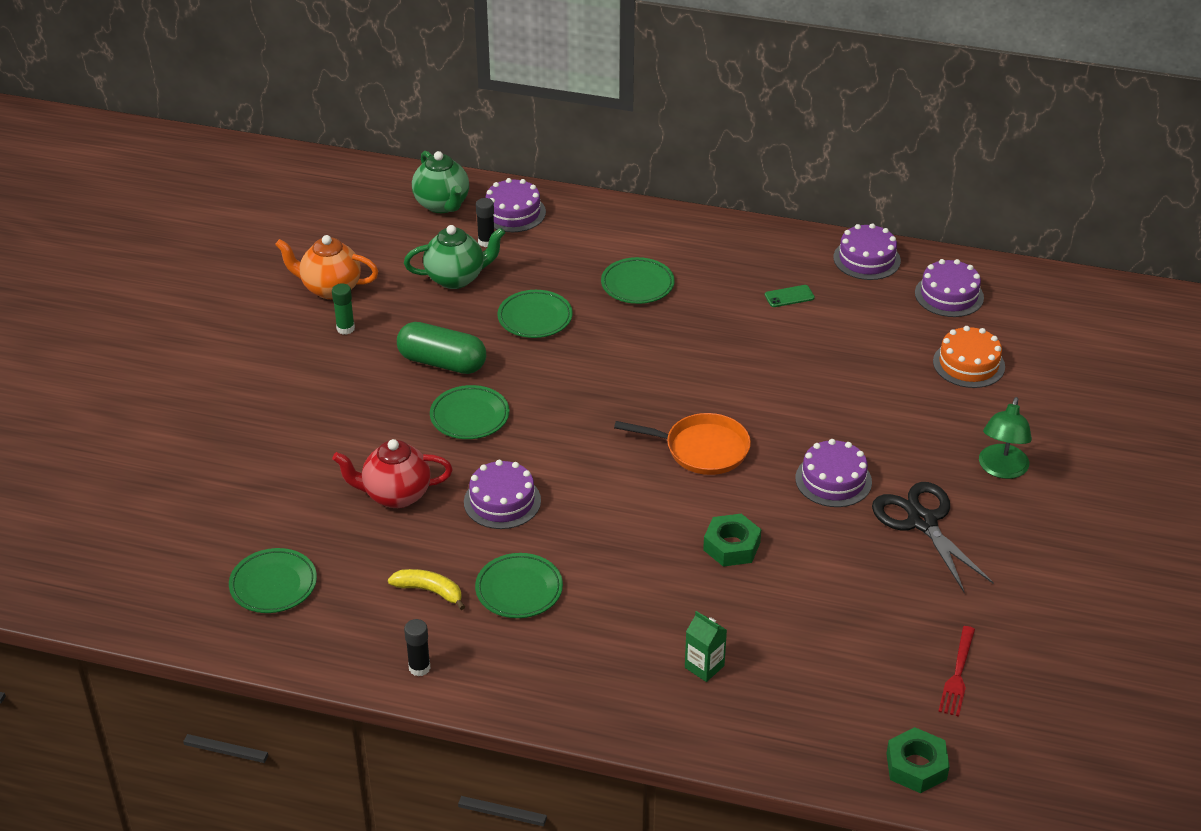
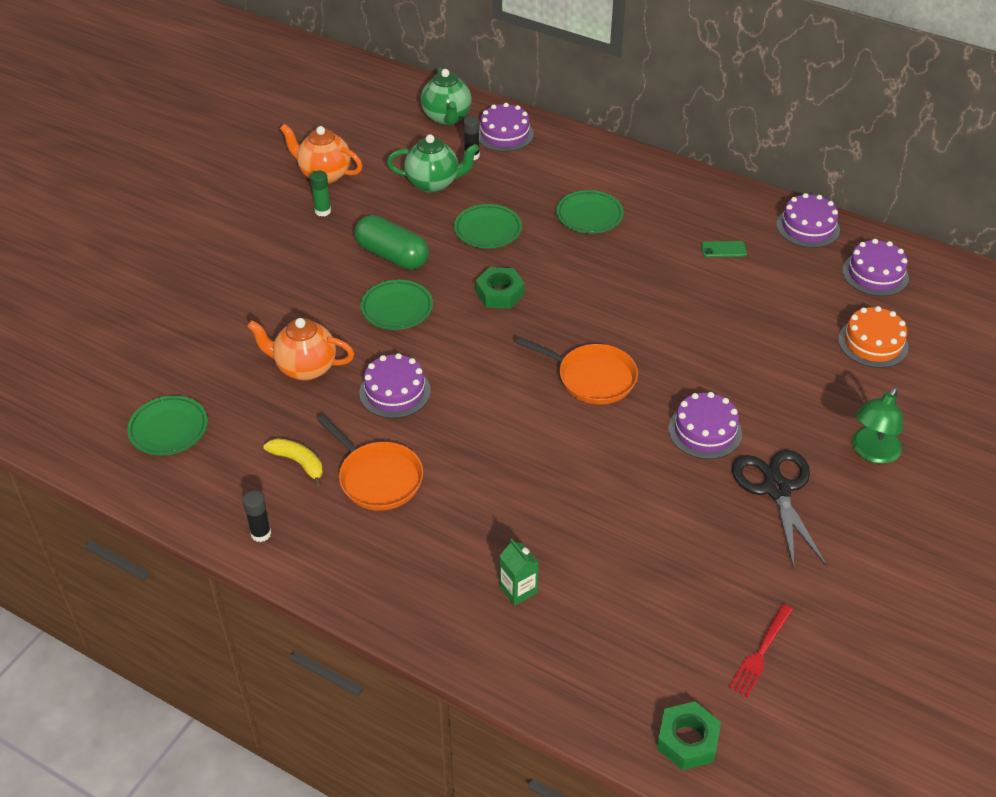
camera: 15 degrees right, 5 degrees up
red teapot [332,439,453,508] -> orange teapot [247,318,354,381]
green plate [475,553,563,618] -> orange pan [317,415,423,511]
green nut [703,514,761,567] -> green nut moved to [475,267,524,309]

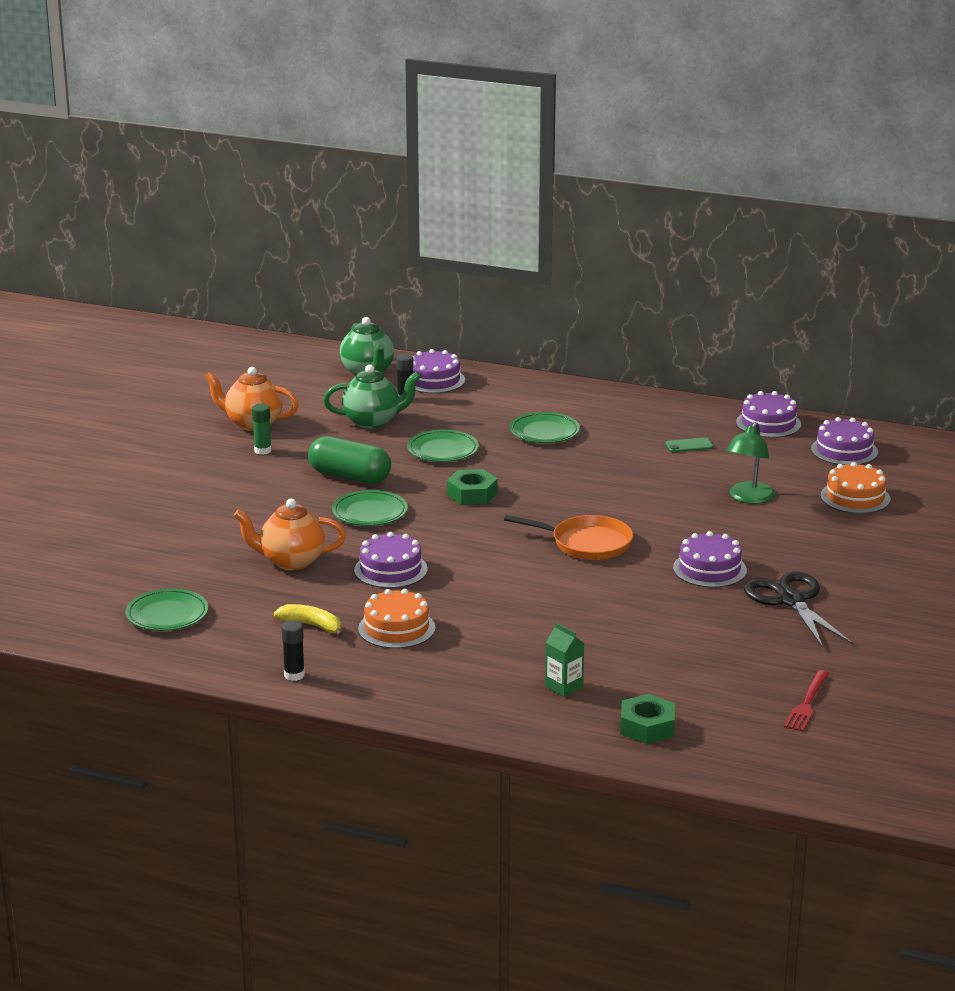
camera: 10 degrees left, 20 degrees down
orange pan [317,415,423,511] -> orange cake [358,589,435,649]
green nut [657,701,721,770] -> green nut moved to [620,694,675,744]
green lamp [852,387,903,464] -> green lamp moved to [726,422,775,504]

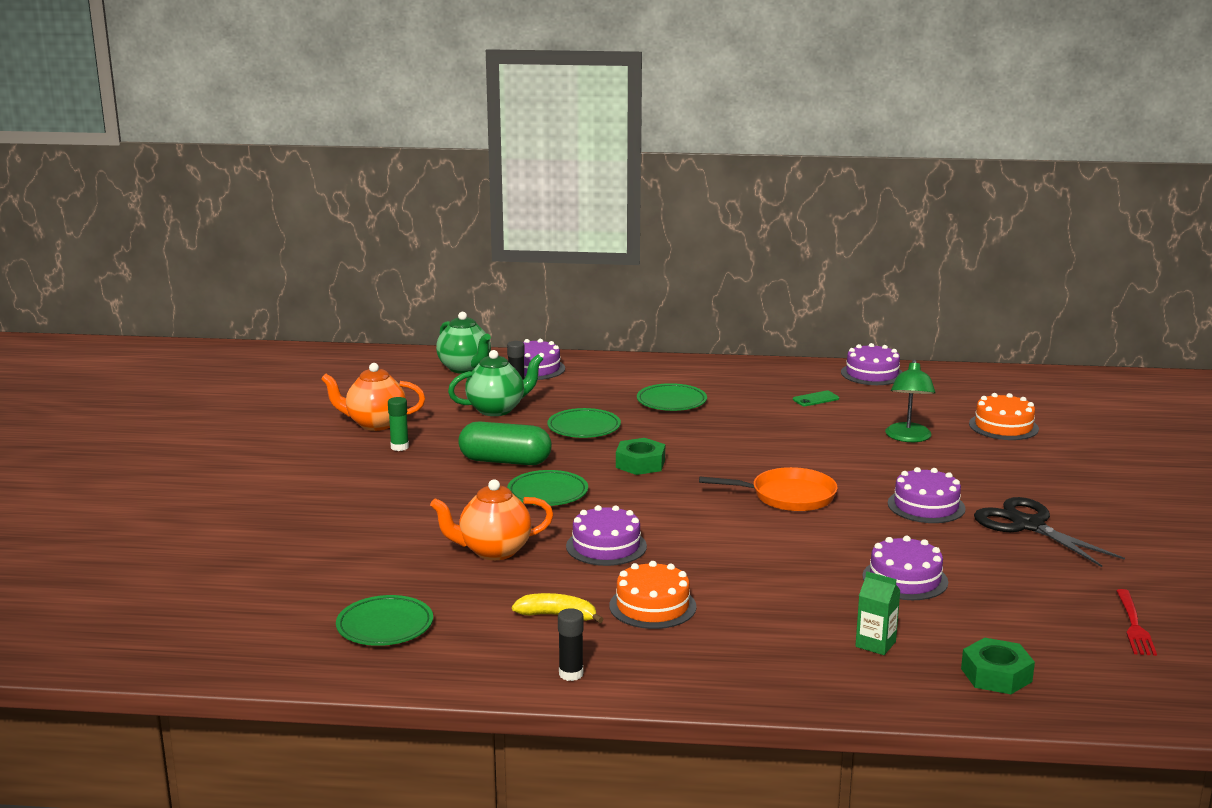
camera: 15 degrees left, 5 degrees down
purple cake [811,417,878,465] -> purple cake moved to [863,536,948,600]

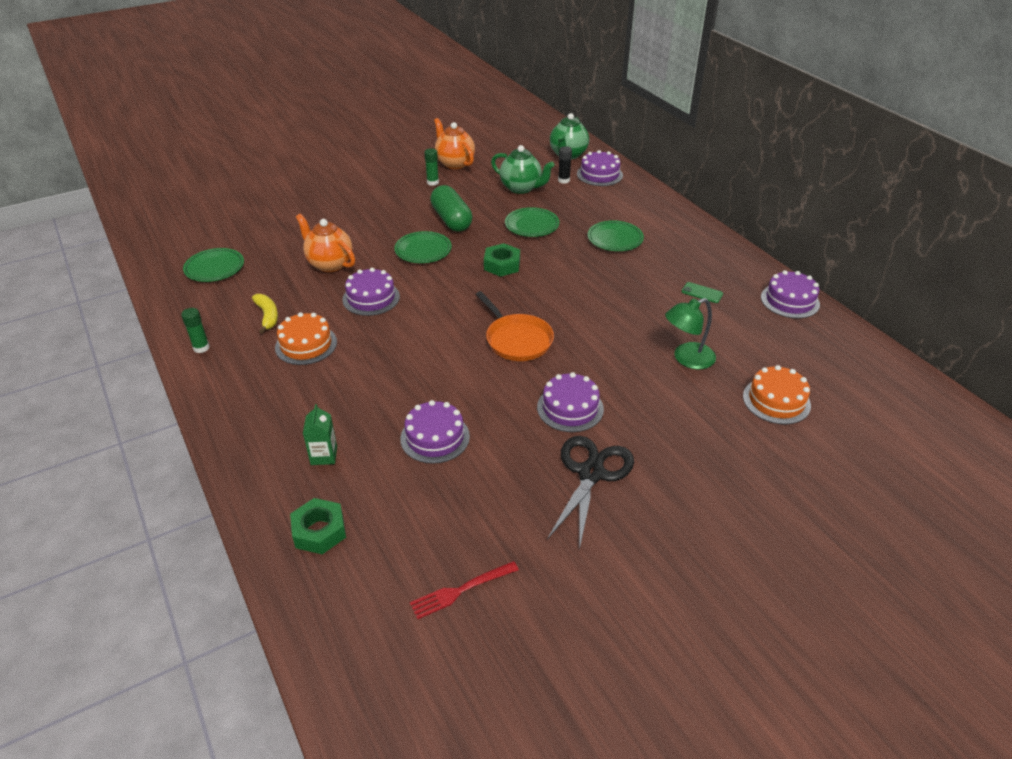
camera: 55 degrees right, 20 degrees up
black glue stick [558,608,584,681] -> green glue stick [181,308,210,353]

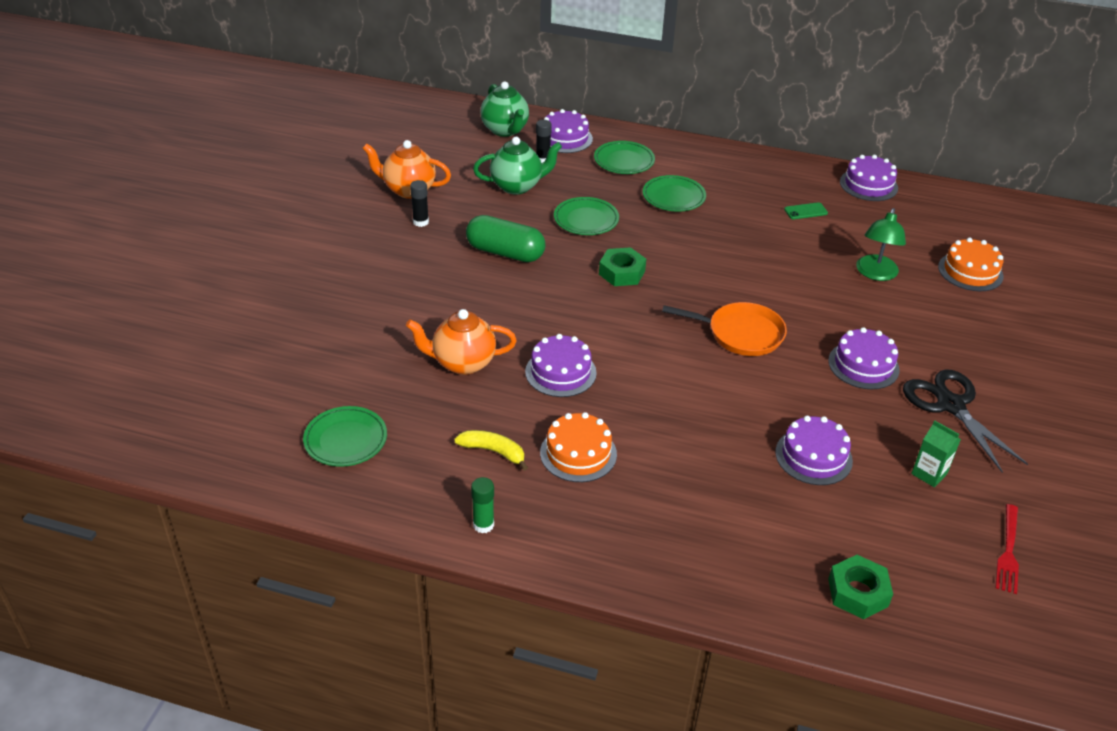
camera: 45 degrees left, 0 degrees up
green carton [303,404,337,465] -> green carton moved to [911,420,961,488]
green plate [394,231,452,263] -> green plate moved to [594,141,655,174]
green glue stick [424,148,439,186] -> black glue stick [410,180,429,227]

